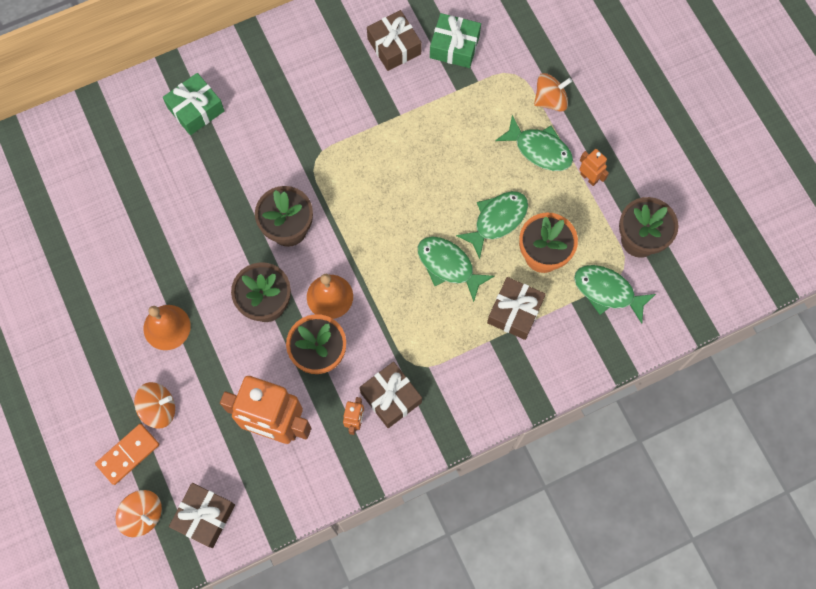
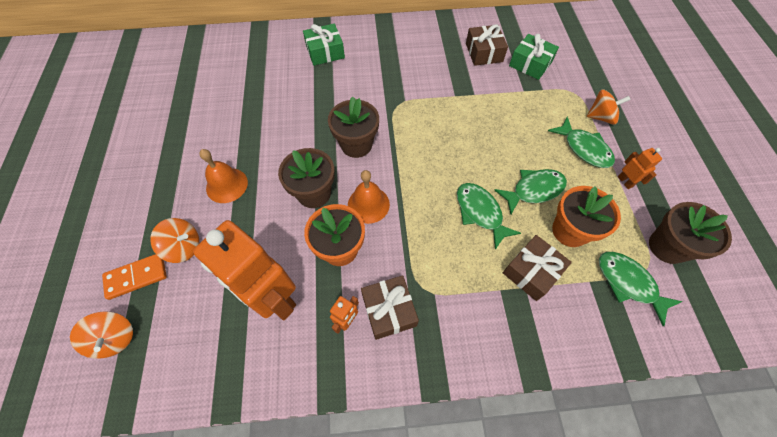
camera: 20 degrees right, 10 degrees down
brown gift [169,483,235,548] -> none

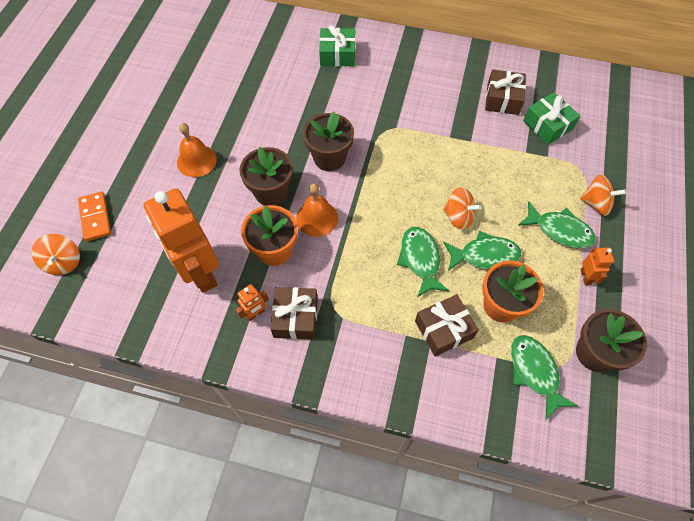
camera: 20 degrees right, 0 degrees up
orange domino [102,254,167,300] -> orange domino turned 75 degrees clockwise [78,192,111,241]
orange spinning top [150,218,199,263] -> orange spinning top moved to [443,187,481,230]
green fish [548,117,615,168] -> green fish turned 45 degrees counterclockwise [518,201,596,248]

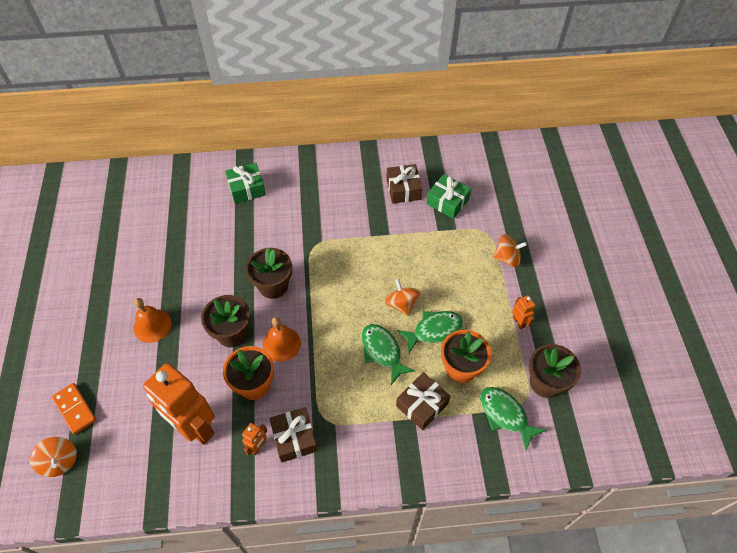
camera: 20 degrees left, 5 degrees down
orange spinning top [443,187,481,230] -> orange spinning top turned 120 degrees counterclockwise [385,279,420,316]
green fish [518,201,596,248] -> none

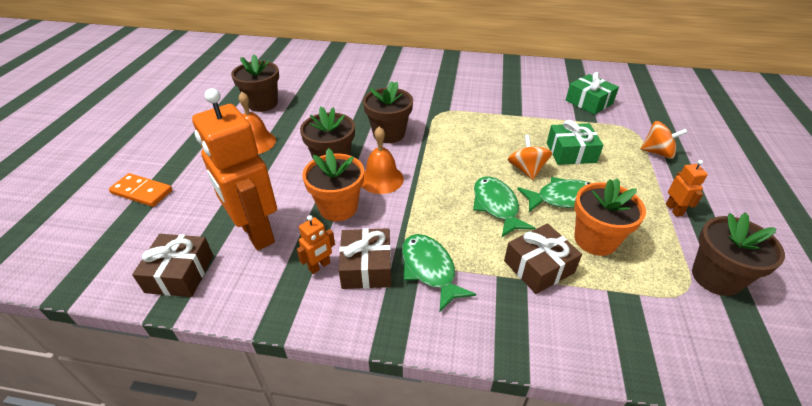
camera: 15 degrees right, 15 degrees down
orange spinning top [30,437,77,477] -> none
orange domino [52,383,96,435] -> orange domino turned 45 degrees counterclockwise [109,173,172,207]
green gift [225,163,266,204] -> green gift moved to [547,120,604,165]
brown gift [386,164,422,204] -> brown gift moved to [132,234,213,297]
green fish [480,387,546,451] -> green fish moved to [402,234,476,312]
none -> brown flower pot [231,55,279,112]

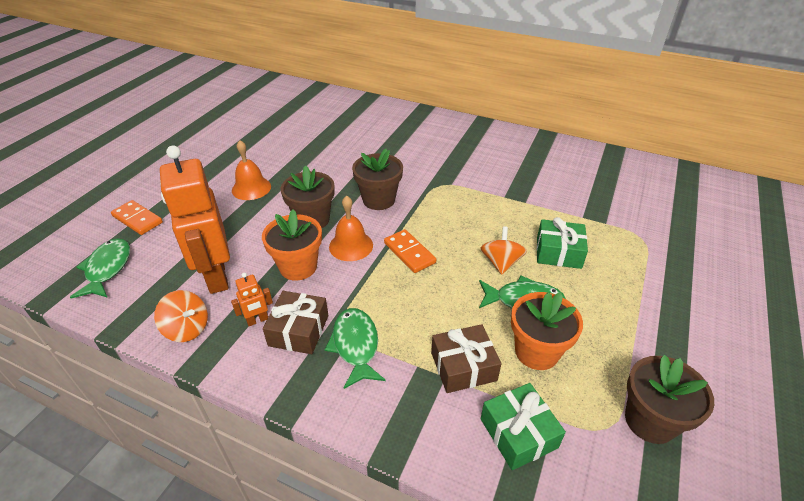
camera: 15 degrees right, 0 degrees up
brown gift [132,234,213,297] -> none
brown flower pot [231,55,279,112] -> none
green fish [473,177,536,237] -> green fish moved to [70,238,130,299]
green gift [566,72,619,115] -> green gift moved to [481,383,566,470]
orange spinning top [641,121,688,159] -> orange spinning top moved to [154,290,208,342]
orange robot [666,160,708,217] -> none
none -> orange domino [384,229,436,273]

